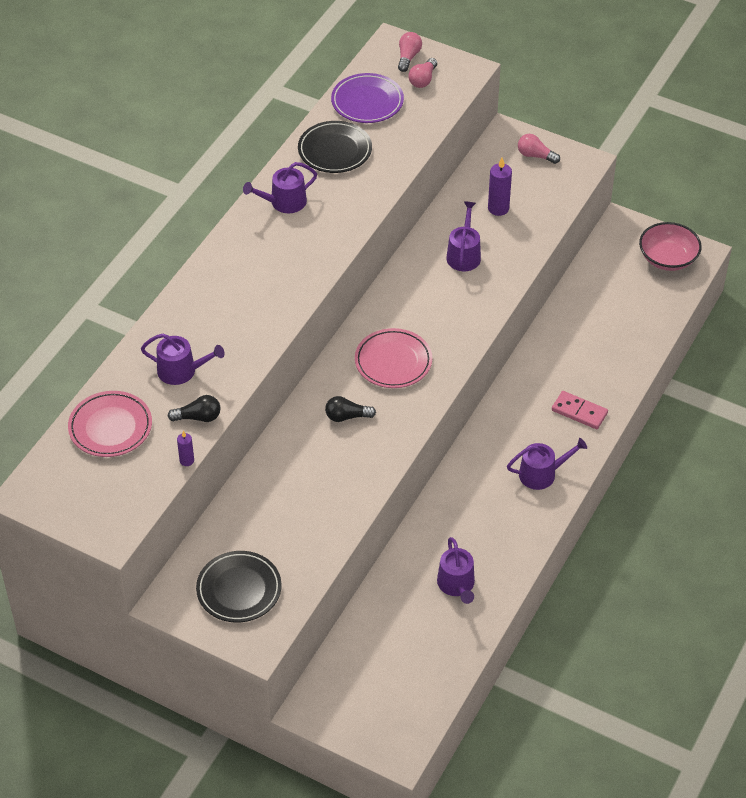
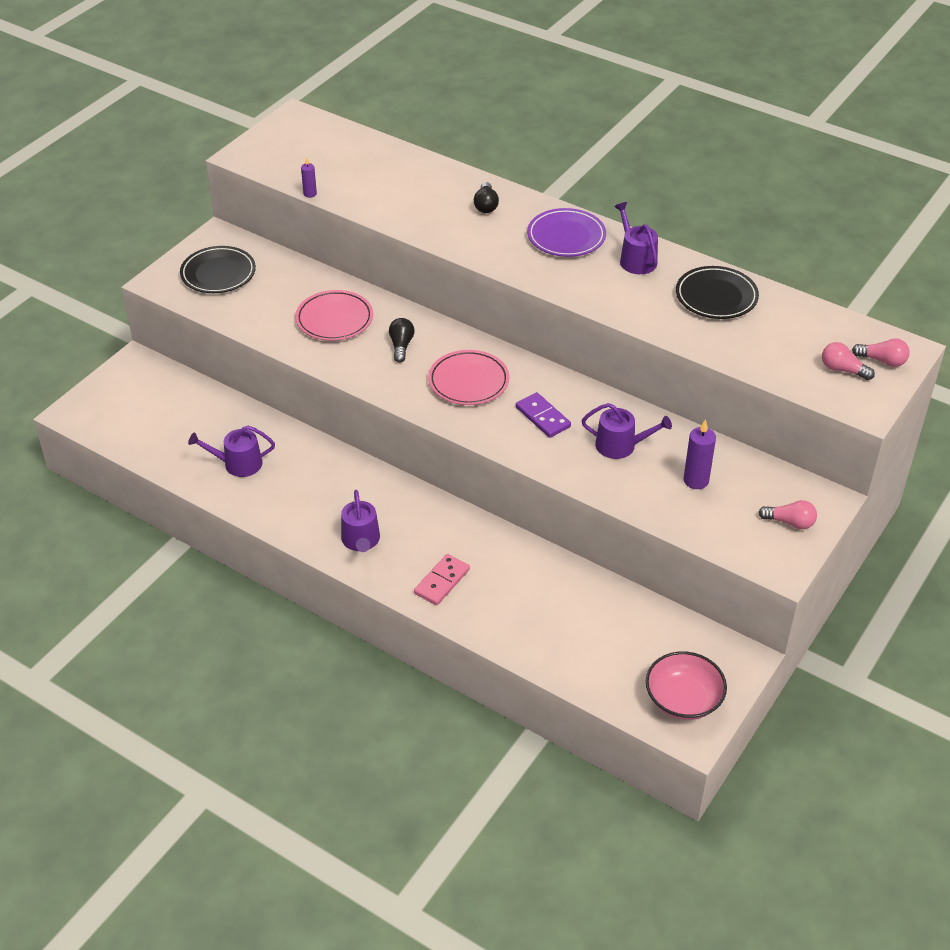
camera: 95 degrees right, 5 degrees down
pink plate [68,391,152,457] -> pink plate moved to [295,290,373,341]
purple watering can [141,334,225,385] -> none
black light bulb [168,395,221,422] -> black light bulb moved to [474,182,499,213]
purple plate [331,73,404,123] -> purple plate moved to [527,208,606,257]
pink light bulb [518,134,560,164] -> pink light bulb turned 75 degrees clockwise [758,500,817,529]
none -> purple domino [516,392,571,438]

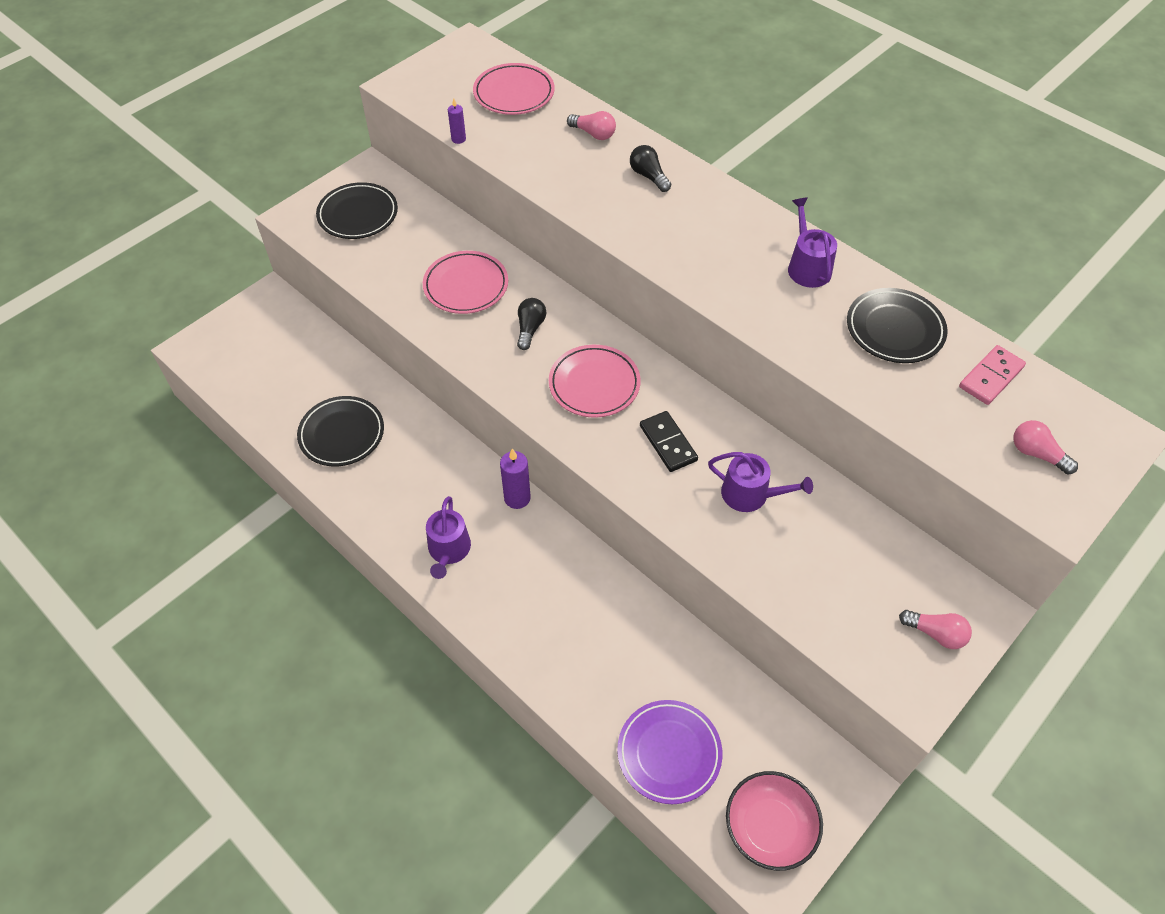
camera: 10 degrees right, 10 degrees up
purple watering can [188,426,275,477] -> black plate [297,396,384,466]
pink domino [414,554,470,605] -> pink domino moved to [959,345,1026,405]
black light bulb [474,182,499,213] -> black light bulb turned 135 degrees clockwise [630,145,671,192]
purple domino [516,392,571,438] -> black domino [640,411,698,472]
purple plate [527,208,606,257] -> purple plate moved to [617,700,722,804]
purple candle [683,419,716,489] -> purple candle moved to [500,448,531,509]
pink light bulb [852,338,910,367] -> pink light bulb moved to [567,111,616,140]
none -> pink plate [473,63,555,115]

